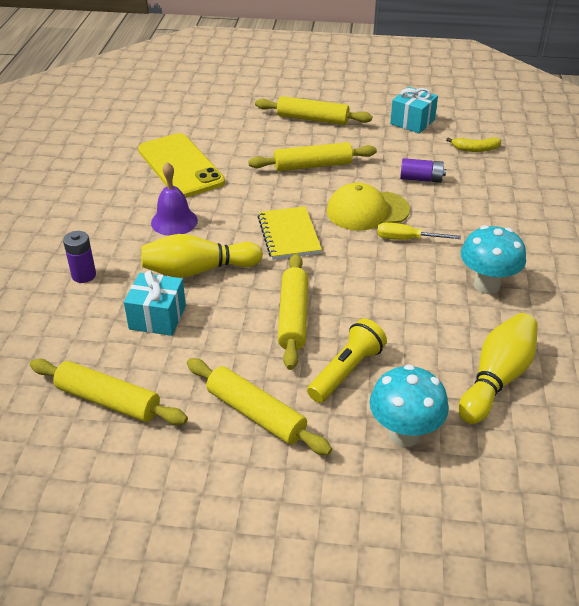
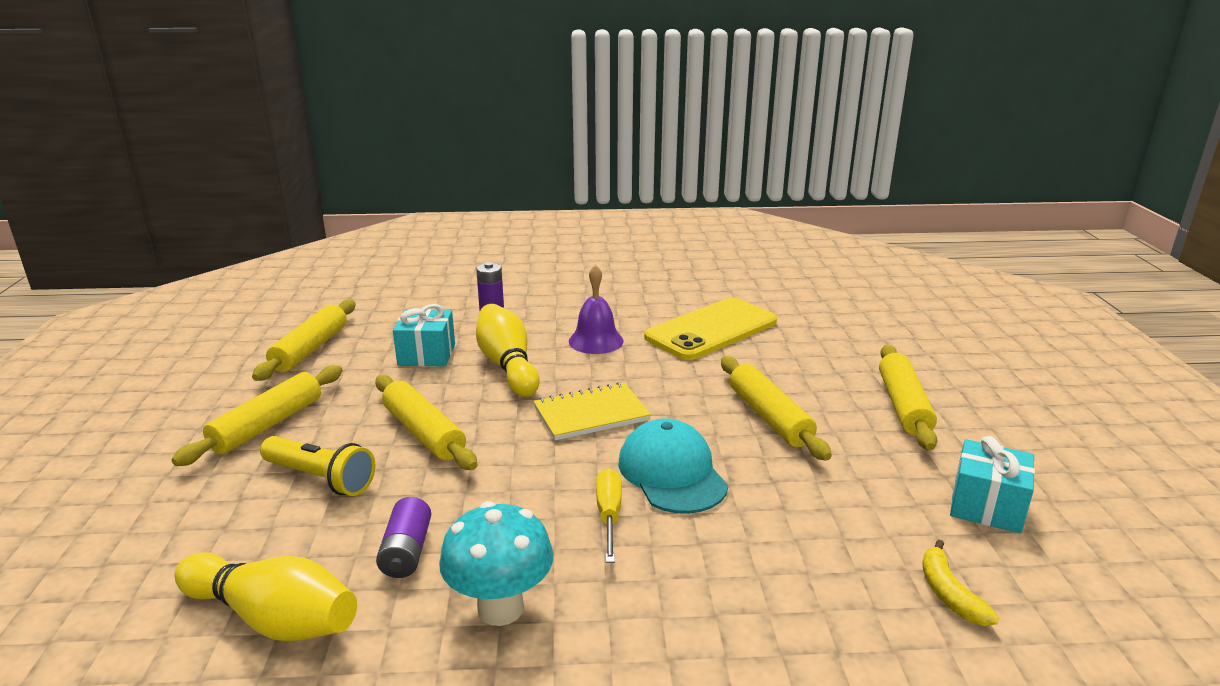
camera: 80 degrees right, 15 degrees down
yellow rolling pin [278,254,308,370] -> yellow rolling pin turned 60 degrees clockwise [375,375,477,470]
yellow cap [327,183,410,231] -> turquoise cap [618,418,728,514]
turquoise mushroom [369,364,449,447] -> none
purple battery [400,158,446,183] -> purple battery moved to [376,497,431,578]

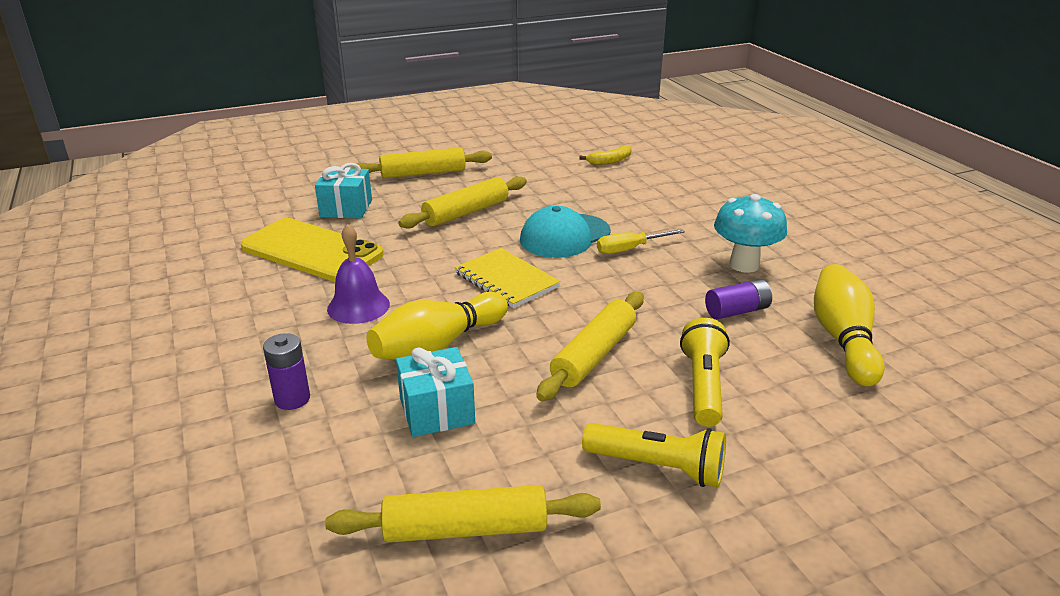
camera: 110 degrees left, 5 degrees up
yellow rolling pin [172,365,343,466] -> yellow flashlight [582,423,726,487]
turquoise gift [950,436,1035,534] -> turquoise gift moved to [315,163,372,219]

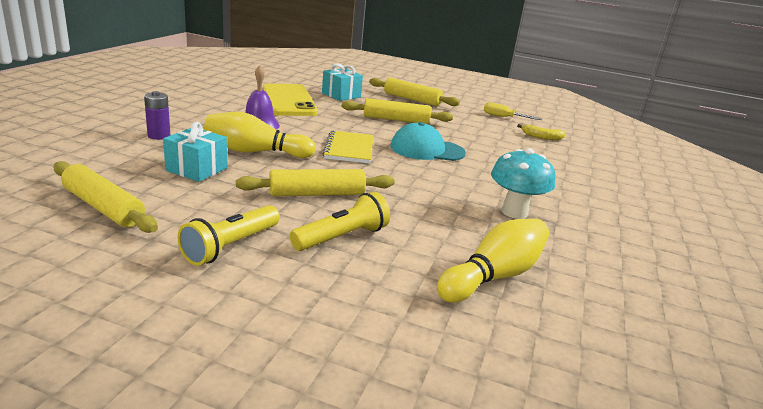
camera: 40 degrees right, 5 degrees down
yellow flashlight [582,423,726,487] -> yellow flashlight turned 60 degrees clockwise [177,205,280,266]
yellow screwdriver [597,229,685,254] -> yellow screwdriver moved to [484,102,542,120]
purple battery [705,279,772,319] -> none

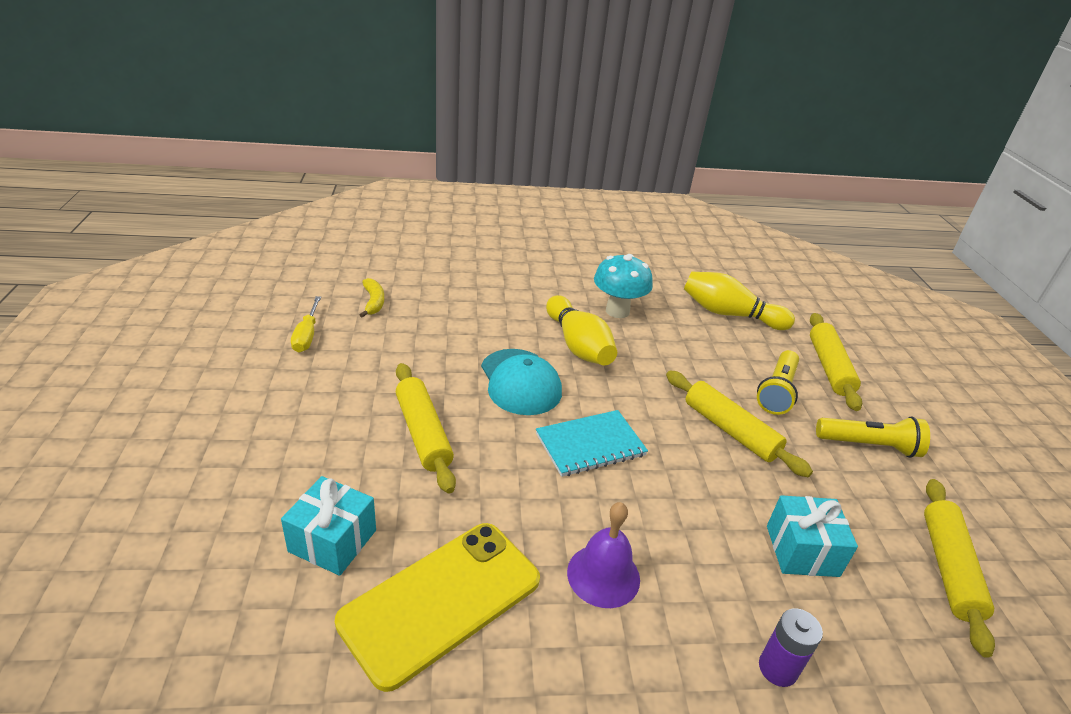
camera: 115 degrees left, 10 degrees up
yellow bowling pin [204,112,316,158] -> yellow bowling pin moved to [546,295,617,365]
yellow flashlight [290,192,390,251] -> yellow flashlight turned 90 degrees counterclockwise [757,350,799,415]
yellow notebook [322,130,374,164] -> turquoise notebook [536,410,648,477]
yellow rolling pin [369,78,460,106] -> yellow rolling pin moved to [810,313,862,411]

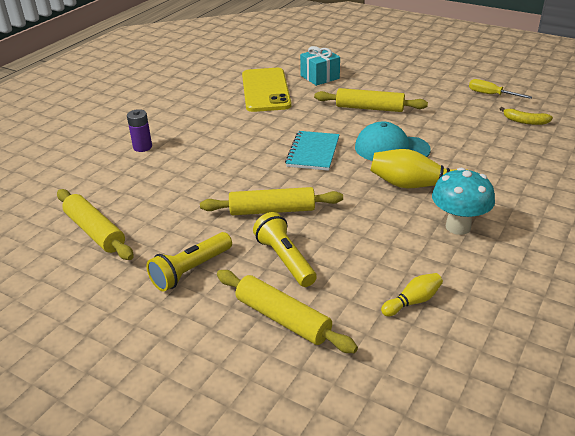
camera: 130 degrees right, 0 degrees up
purple bell [567,502,640,608] -> none
yellow bowling pin [684,272,795,330] -> yellow bowling pin [381,273,443,316], size x0.53
turquoise gift [767,495,858,577] -> none

